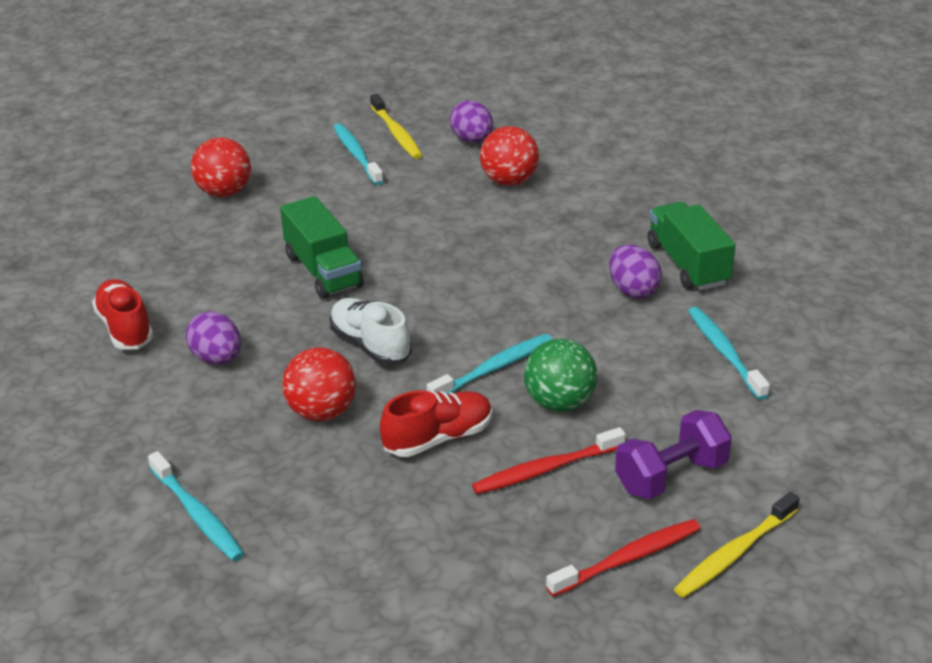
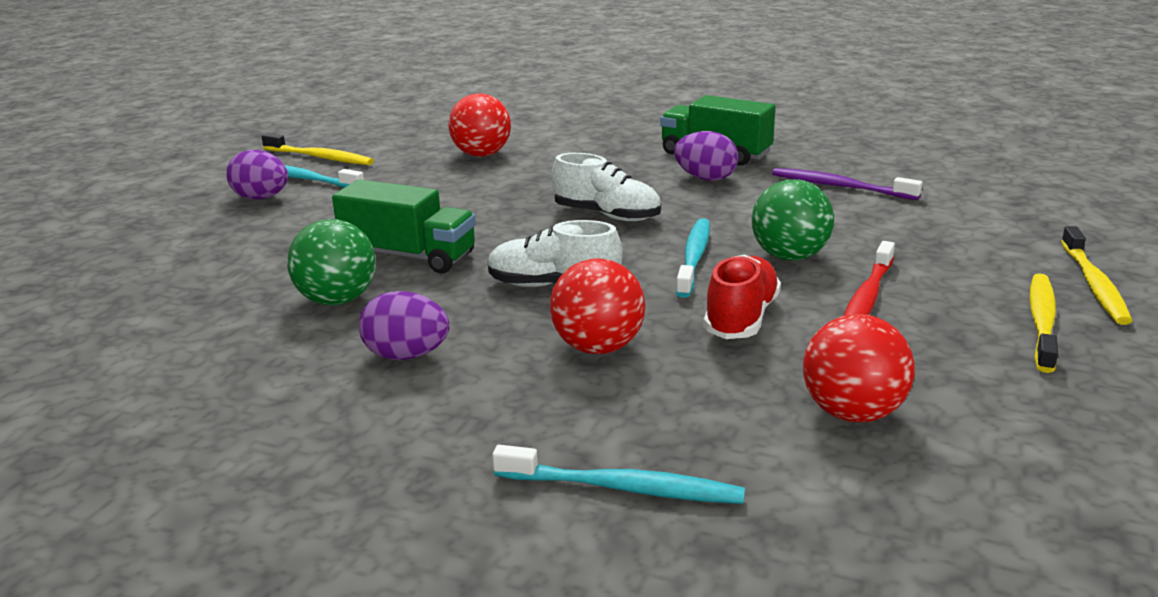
camera: 40 degrees left, 10 degrees down
red shoe [92,279,153,350] -> none
red ball [191,137,251,197] -> red ball moved to [803,314,915,422]
purple egg [450,100,493,143] -> purple egg moved to [226,150,288,200]
red toothbrush [546,519,701,597] -> yellow toothbrush [1030,274,1058,373]
purple dumbbell [615,410,732,499] -> none
turquoise toothbrush [688,307,770,400] -> purple toothbrush [772,168,922,200]
none -> green ball [287,219,376,305]
none -> white shoe [552,153,661,221]

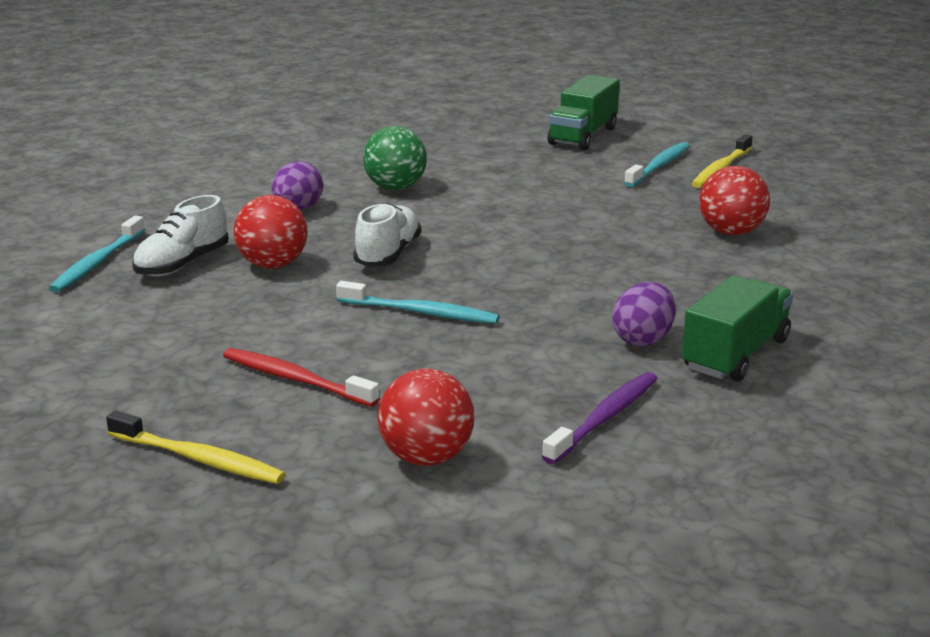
camera: 95 degrees right, 0 degrees up
purple egg [226,150,288,200] -> none
green truck [332,179,476,273] -> green truck moved to [547,75,620,150]
white shoe [552,153,661,221] -> white shoe moved to [132,195,229,276]
red shoe [703,255,781,339] -> none
green ball [752,179,834,261] -> none
red ball [803,314,915,422] -> red ball moved to [377,369,475,466]
yellow toothbrush [1061,226,1132,325] -> none

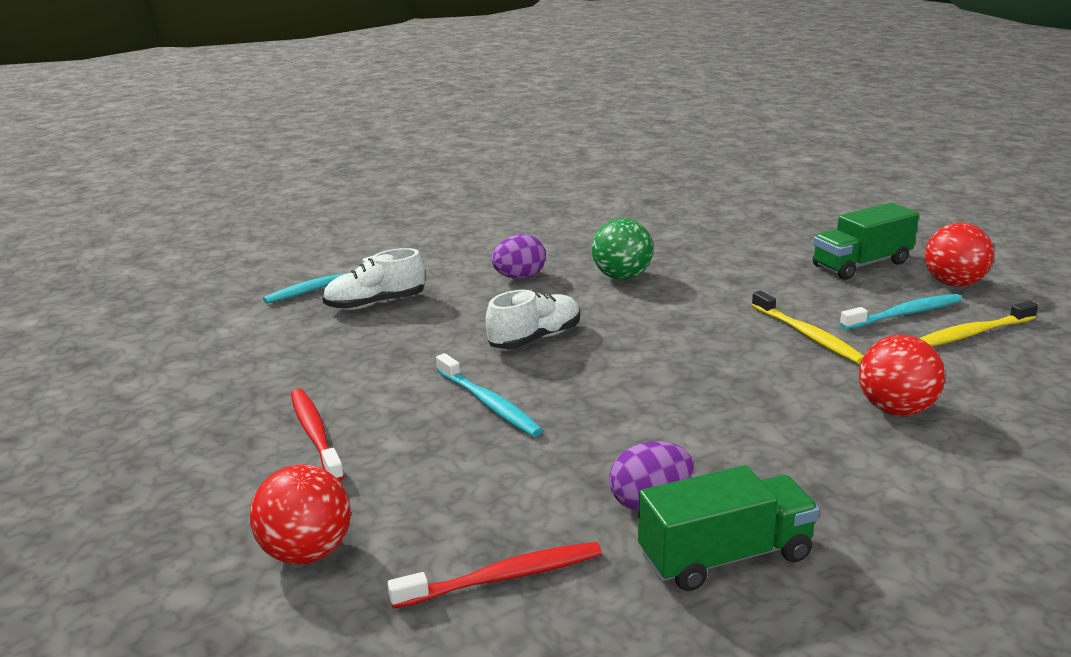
camera: 35 degrees right, 0 degrees up
yellow toothbrush [106,411,286,484] -> yellow toothbrush moved to [752,291,864,364]
red ball [234,195,308,269] -> red ball moved to [925,223,994,287]
purple toothbrush [542,372,658,464] -> red toothbrush [387,542,602,609]

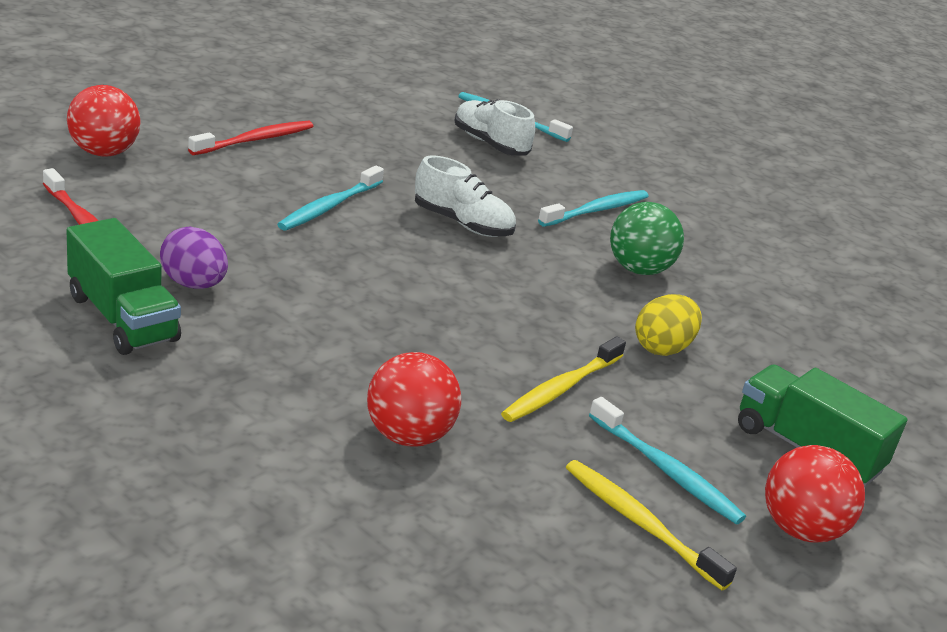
camera: 65 degrees right, 5 degrees up
purple egg [491,234,546,279] -> turquoise toothbrush [538,190,648,227]
none -> yellow egg [635,294,702,356]

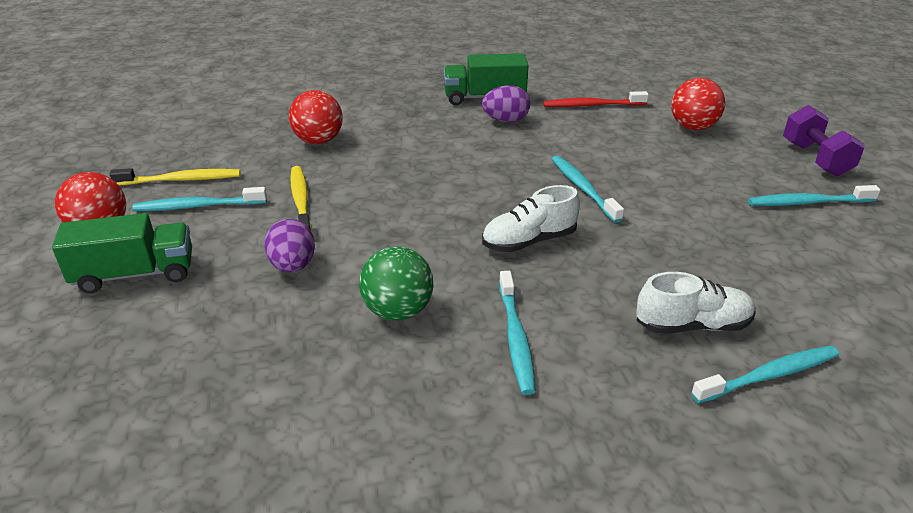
camera: 130 degrees right, 5 degrees up
red toothbrush [188,121,313,155] -> none
yellow egg [635,294,702,356] -> purple egg [264,219,315,272]
none -> turquoise toothbrush [748,185,880,206]
none -> purple dumbbell [783,105,865,176]

